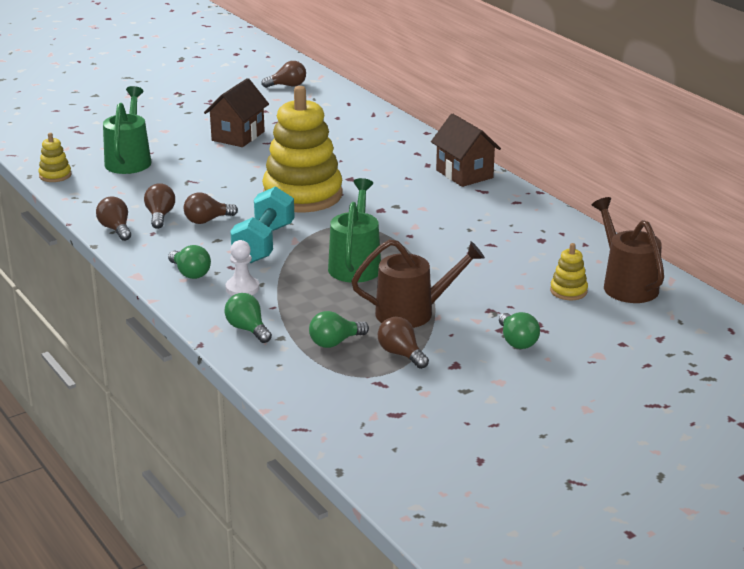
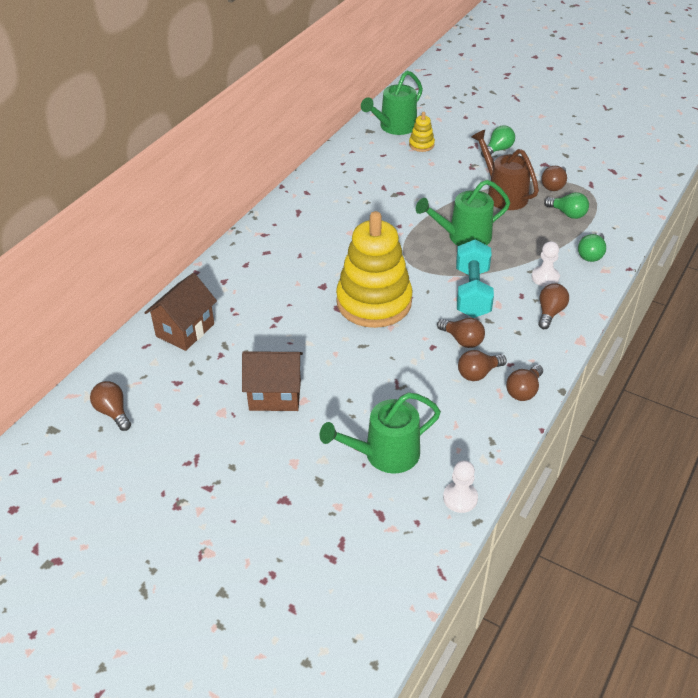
camera: 115 degrees left, 15 degrees up
yellow stacking toy [38,133,71,182] -> white pawn [443,460,478,513]
green light bulb [168,245,211,279] -> brown light bulb [538,283,569,329]
turquoise dumbbell [230,186,295,263] -> turquoise dumbbell turned 75 degrees counterclockwise [456,240,494,318]
brown house [431,113,501,187] -> brown house moved to [144,273,217,351]
brown watering can [592,197,664,303] -> green watering can [361,71,423,135]

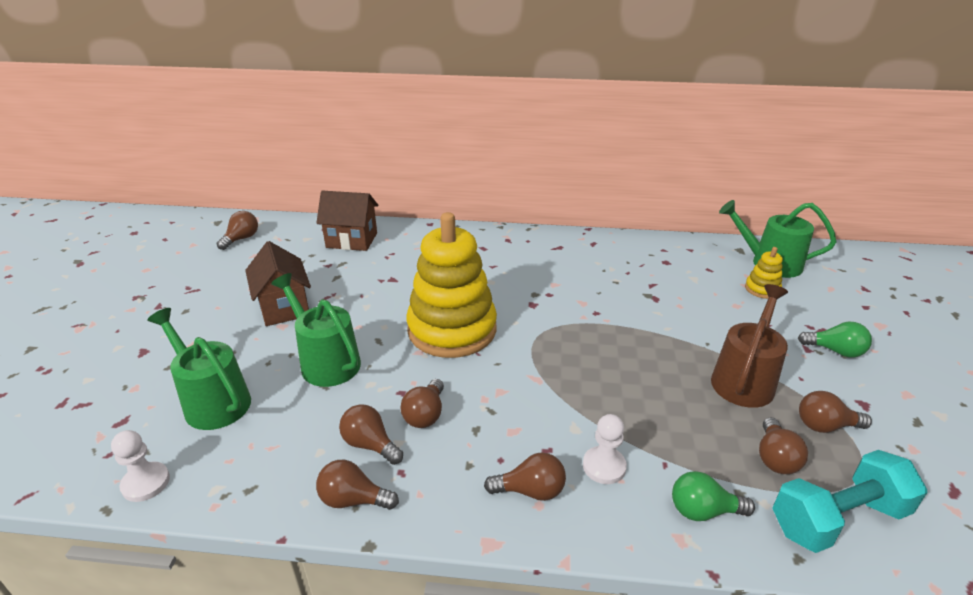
camera: 65 degrees right, 10 degrees down
green watering can [416,180,510,246] -> green watering can moved to [271,273,361,387]
turquoise dumbbell [456,240,494,318] -> turquoise dumbbell moved to [772,450,928,553]
green light bulb [544,192,589,219] -> brown light bulb [759,417,808,474]

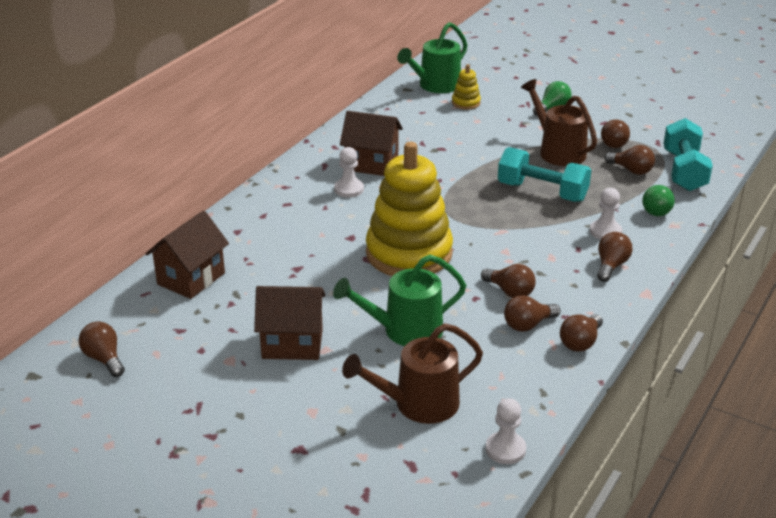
camera: 65 degrees left, 0 degrees up
green watering can [147,308,251,430] -> brown watering can [342,323,483,424]
none -> white pawn [334,147,364,198]
none -> brown house [340,111,403,176]
none -> turquoise dumbbell [498,147,591,202]

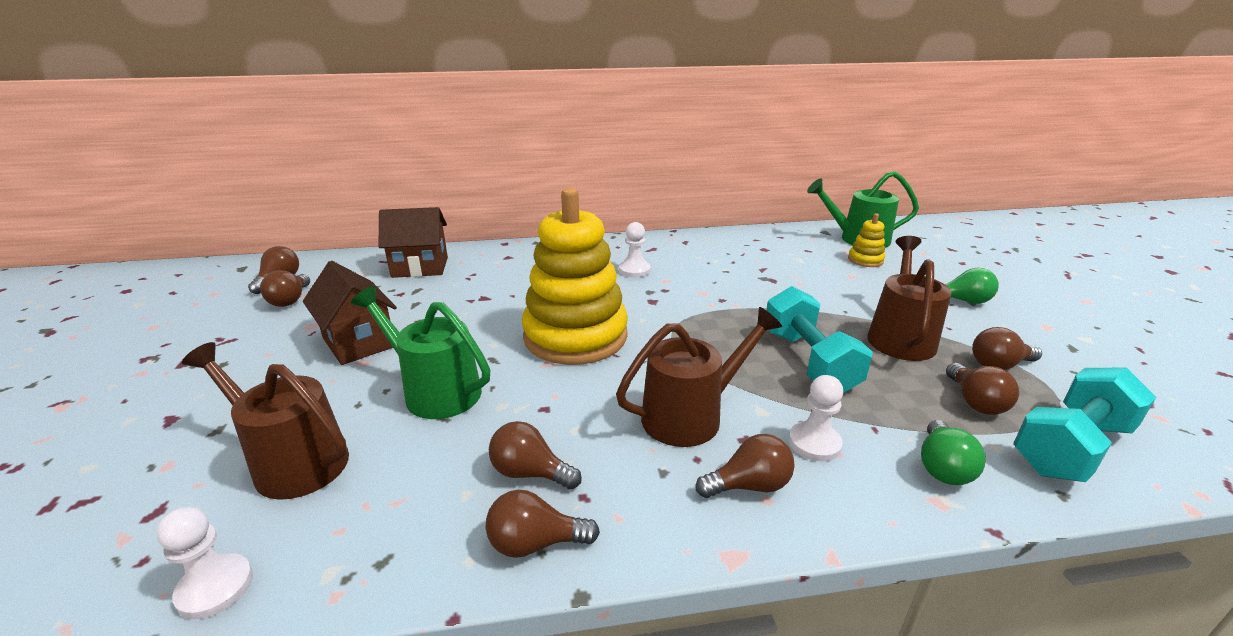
camera: 50 degrees right, 5 degrees down
brown house [340,111,403,176] -> none
brown light bulb [481,264,536,298] -> brown light bulb moved to [260,270,310,307]
green light bulb [642,185,675,216] -> green light bulb turned 60 degrees counterclockwise [921,420,986,485]
none -> brown watering can [616,307,782,447]

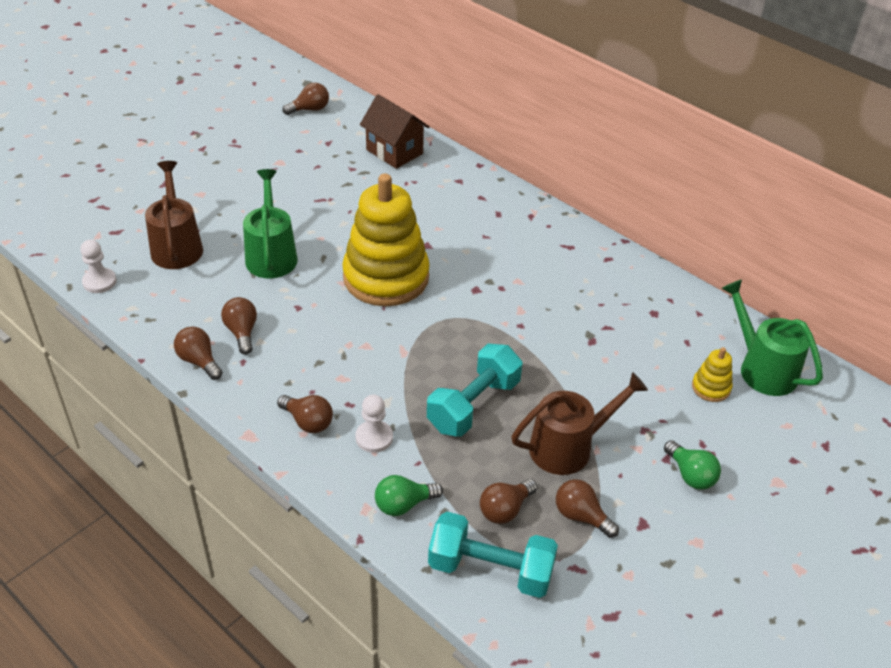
camera: 50 degrees right, 15 degrees up
brown light bulb [260,270,310,307] -> none
brown house [303,261,397,365] -> none
brown watering can [616,307,782,447] -> none
white pawn [619,222,651,278] -> none

